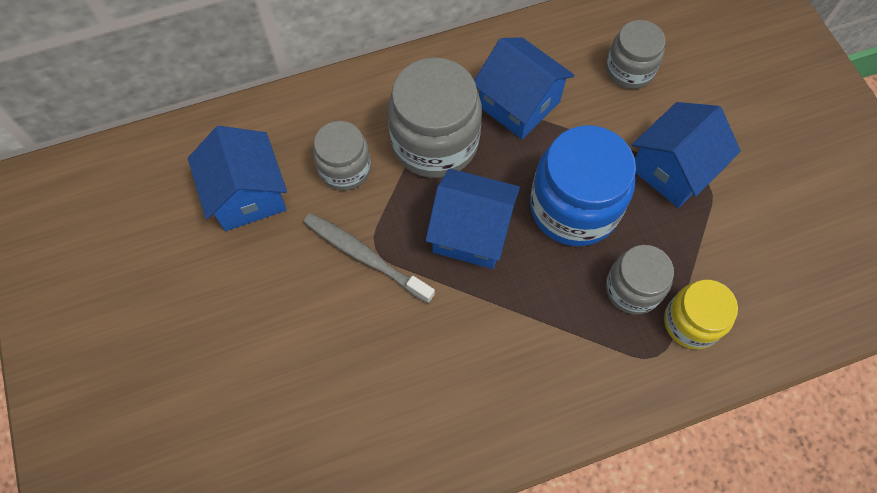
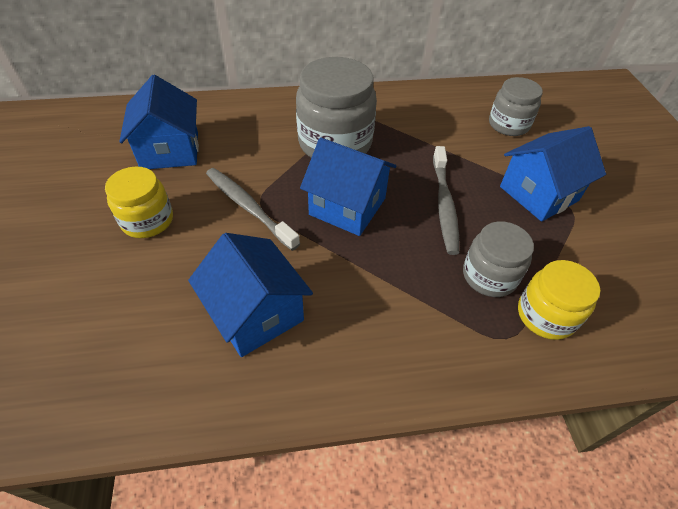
camera: 10 degrees right, 15 degrees down
grey jar [313,121,371,191] -> none
blue house [474,37,575,139] -> blue house moved to [188,233,313,357]
blue jar [530,126,636,246] -> grey toothbrush [433,146,459,255]
none -> yellow jar [105,167,173,238]

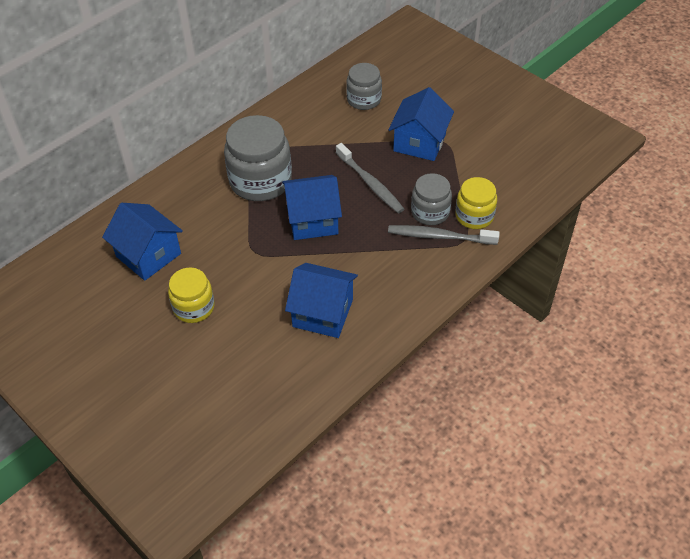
camera: 35 degrees left, 0 degrees up
grey toothbrush [206,168,300,251] -> grey toothbrush moved to [388,225,500,245]

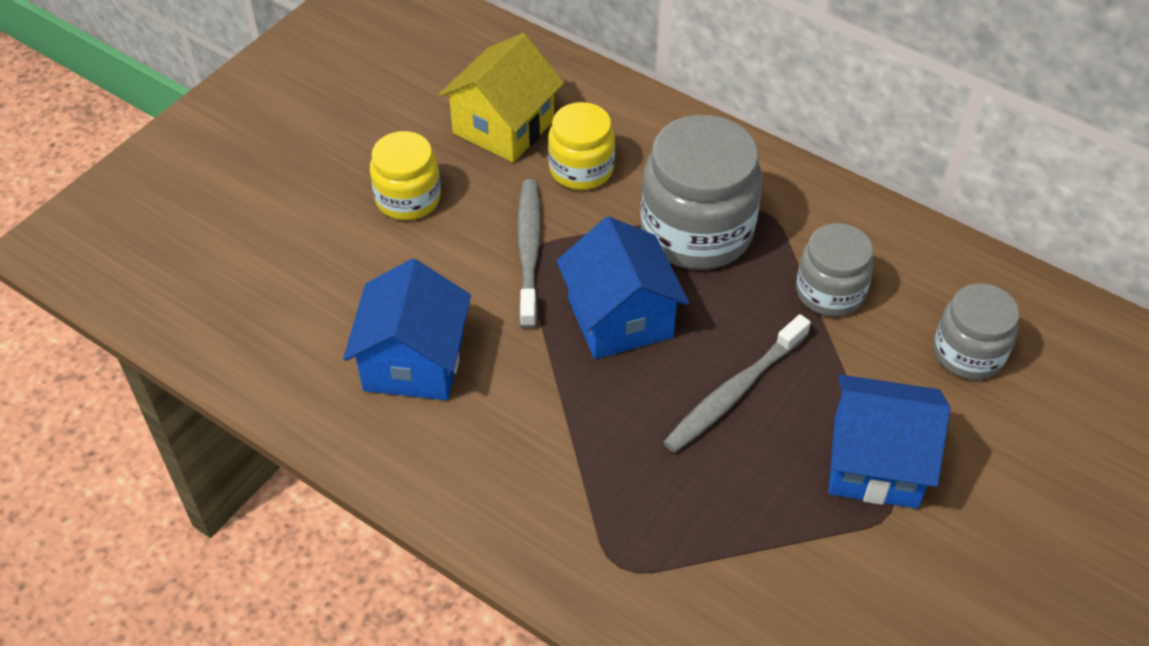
camera: 80 degrees right, 0 degrees up
blue house [102,203,183,281] -> yellow house [439,33,564,162]
grey toothbrush [388,225,500,245] -> grey toothbrush moved to [517,179,541,329]
grey jar [411,173,452,225] -> grey jar moved to [796,223,874,317]
yellow jar [455,177,497,229] -> yellow jar moved to [548,102,615,190]

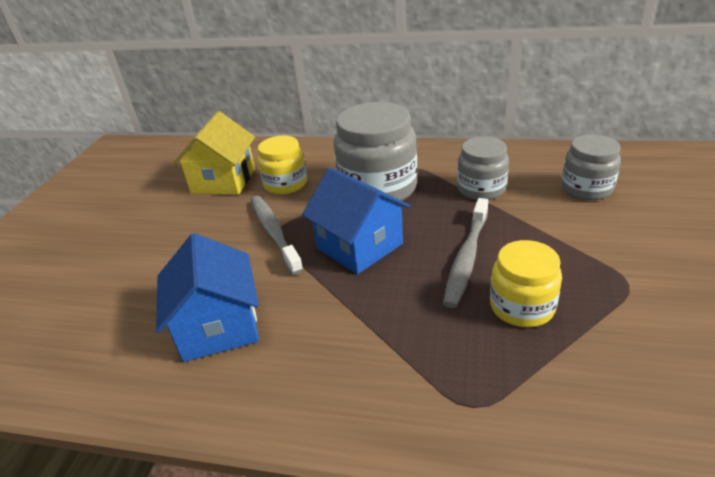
camera: 20 degrees left, 15 degrees down
yellow jar [370,131,441,220] -> yellow jar moved to [490,240,562,328]
blue house [828,375,950,509] -> none

